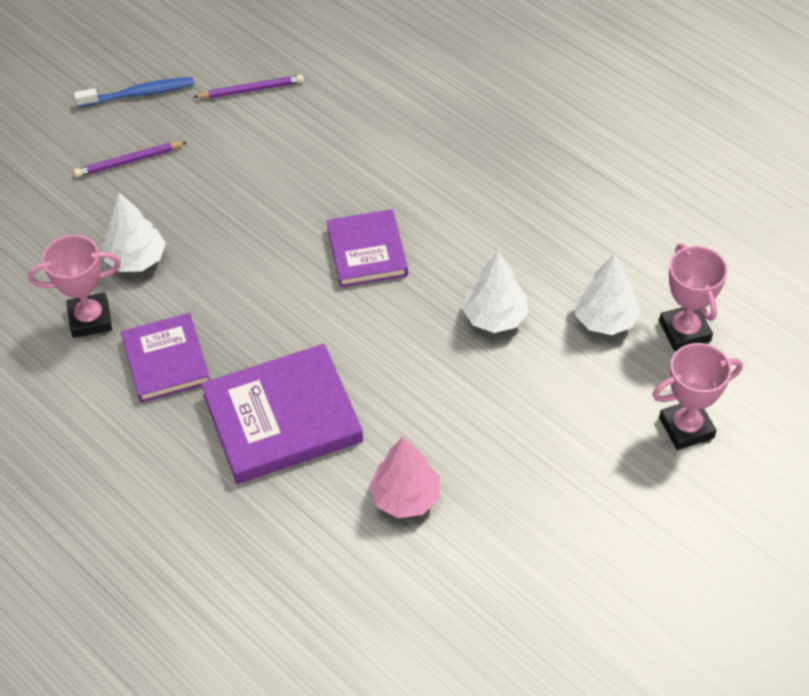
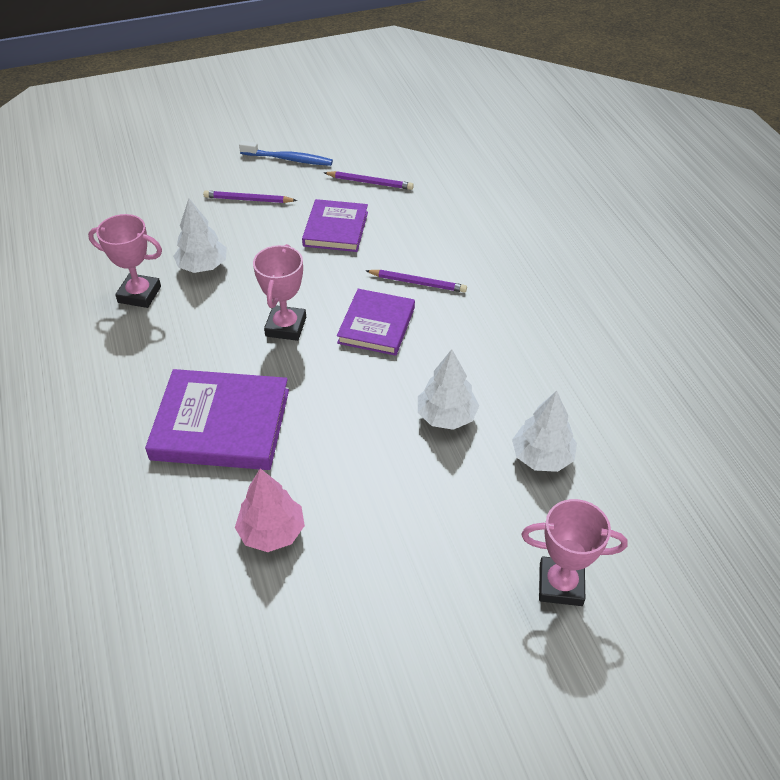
camera: 25 degrees right, 5 degrees down
purple book [121,313,210,403] -> purple book moved to [302,199,368,252]
pink trophy [659,243,728,351] -> pink trophy moved to [253,244,306,341]
none -> purple pencil [366,270,467,293]

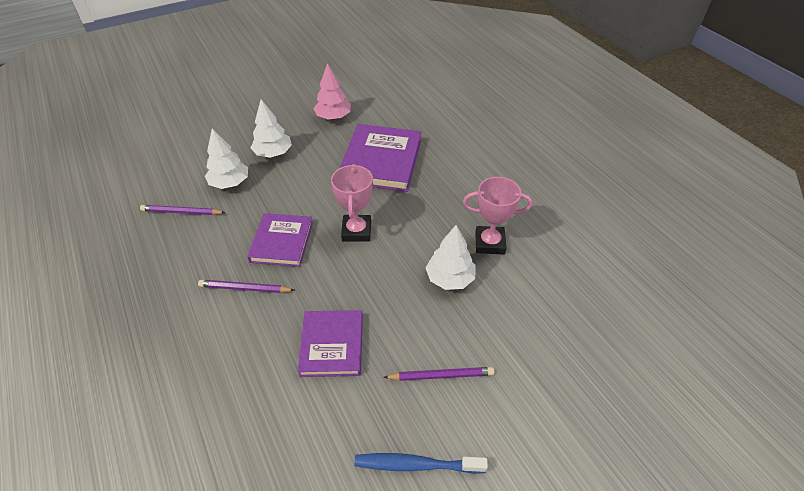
camera: 170 degrees right, 0 degrees up
purple book [145,369,289,470] -> purple book turned 75 degrees counterclockwise [340,124,422,192]
purple pencil [324,171,414,190] -> purple pencil moved to [140,205,226,215]
white tree [512,391,577,472] -> white tree moved to [251,99,292,158]
pink trophy [521,499,628,606] -> none

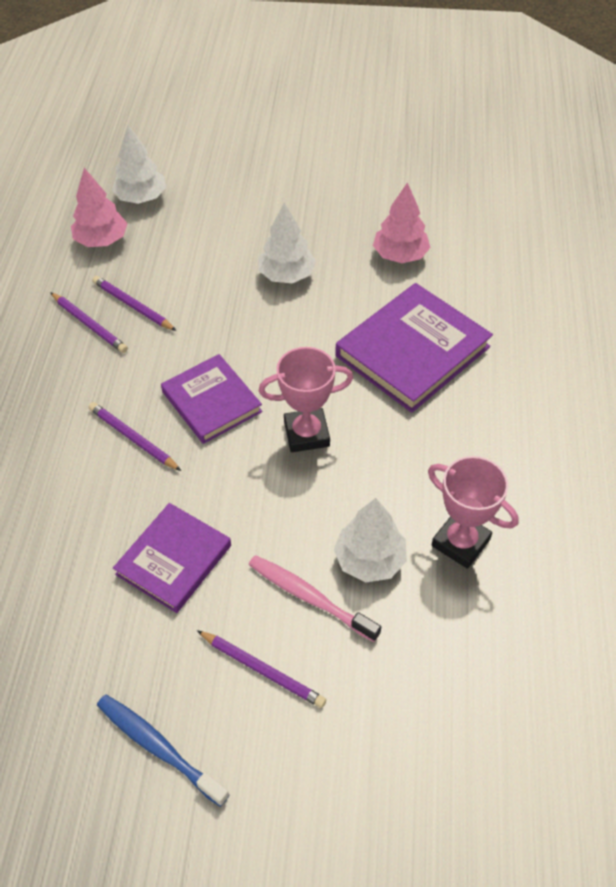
camera: 35 degrees right, 5 degrees up
white tree [205,128,248,189] -> white tree moved to [112,125,166,204]
purple book [247,213,313,267] -> purple book turned 75 degrees counterclockwise [161,354,262,444]
pink trophy [331,164,373,241] -> pink trophy turned 45 degrees clockwise [259,347,353,452]
none -> purple pencil [50,292,128,353]
none -> pink tree [71,168,127,247]
none -> pink toothbrush [249,555,381,642]

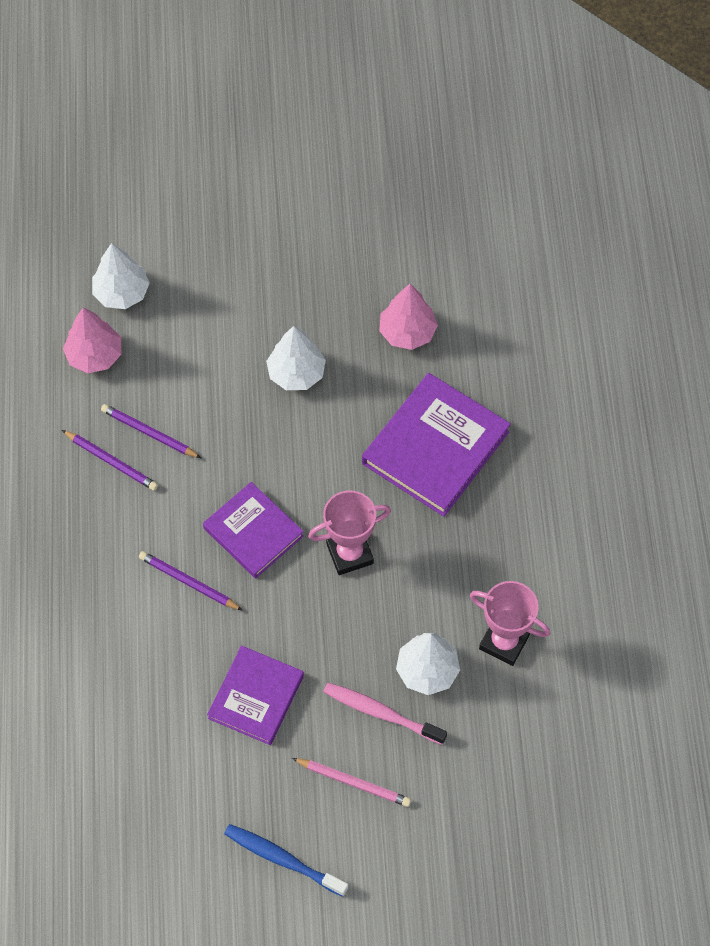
camera: 10 degrees left, 10 degrees up
purple pencil [197,630,326,708] -> pink pencil [292,758,411,807]

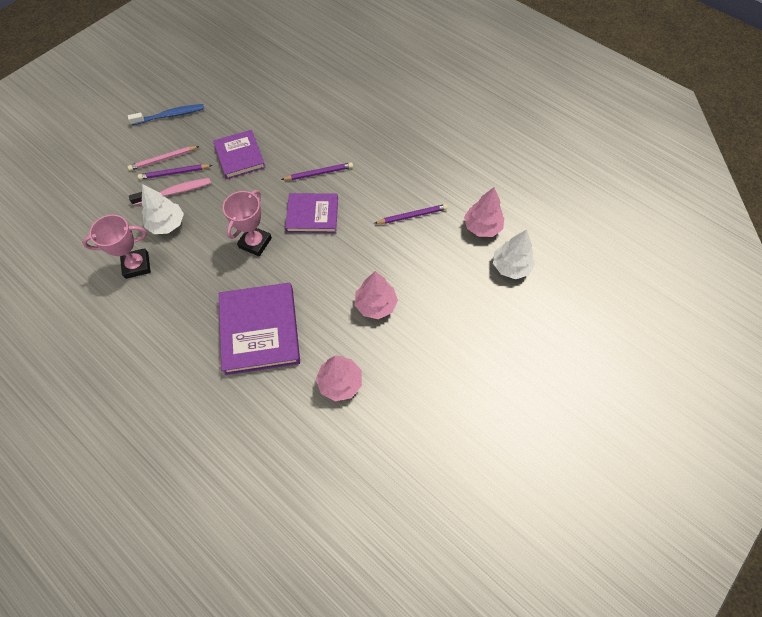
camera: 135 degrees right, 0 degrees up
purple pencil [62,430,158,491] -> purple pencil moved to [138,164,213,180]
white tree [266,326,326,390] -> pink tree [354,271,398,319]

